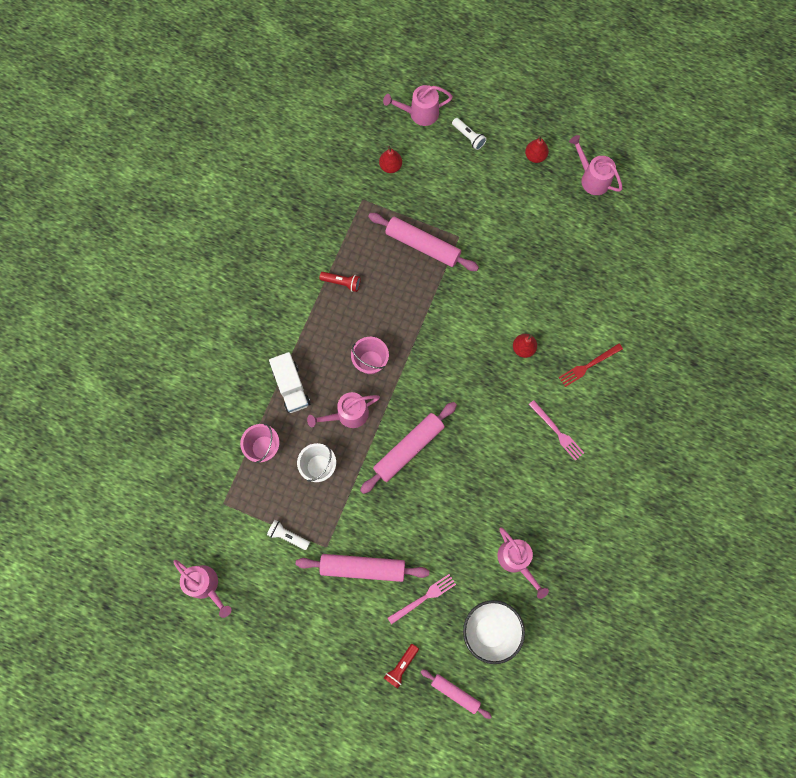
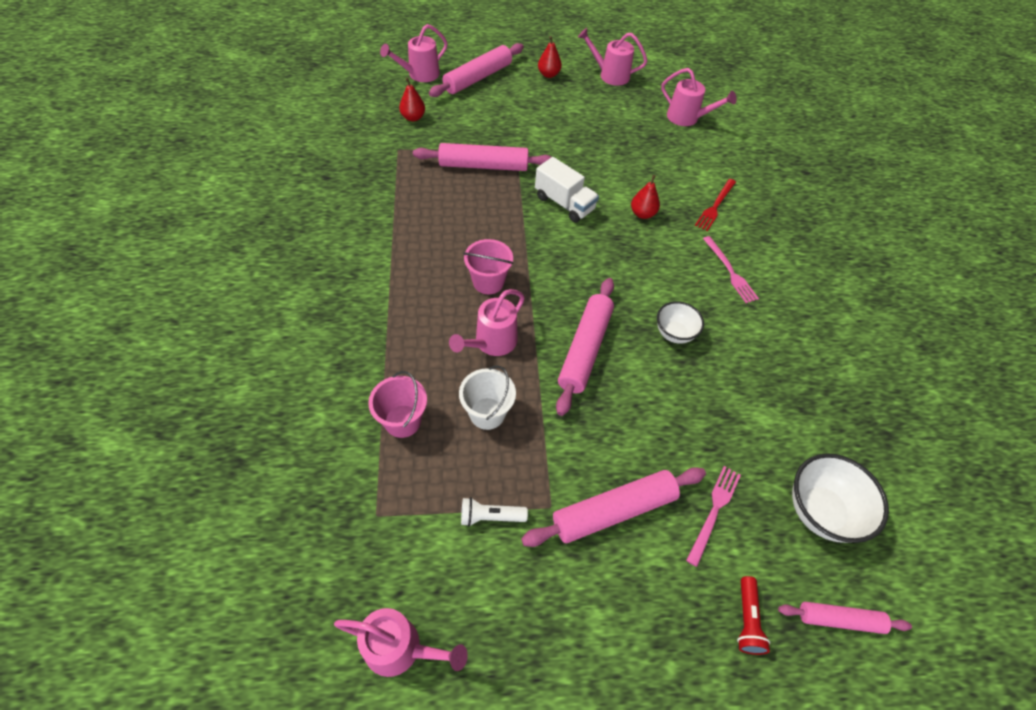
camera: 30 degrees left, 20 degrees down
white truck [269,352,310,413] -> white truck moved to [535,157,599,223]
red flashlight [320,272,361,292] -> none
white flashlight [452,118,487,150] -> pink rolling pin [429,43,524,97]
pink watering can [498,527,549,599] -> pink watering can moved to [661,68,736,126]
pink fork [529,400,584,461] -> pink fork turned 45 degrees clockwise [703,236,759,303]
none -> white bowl [657,301,704,344]

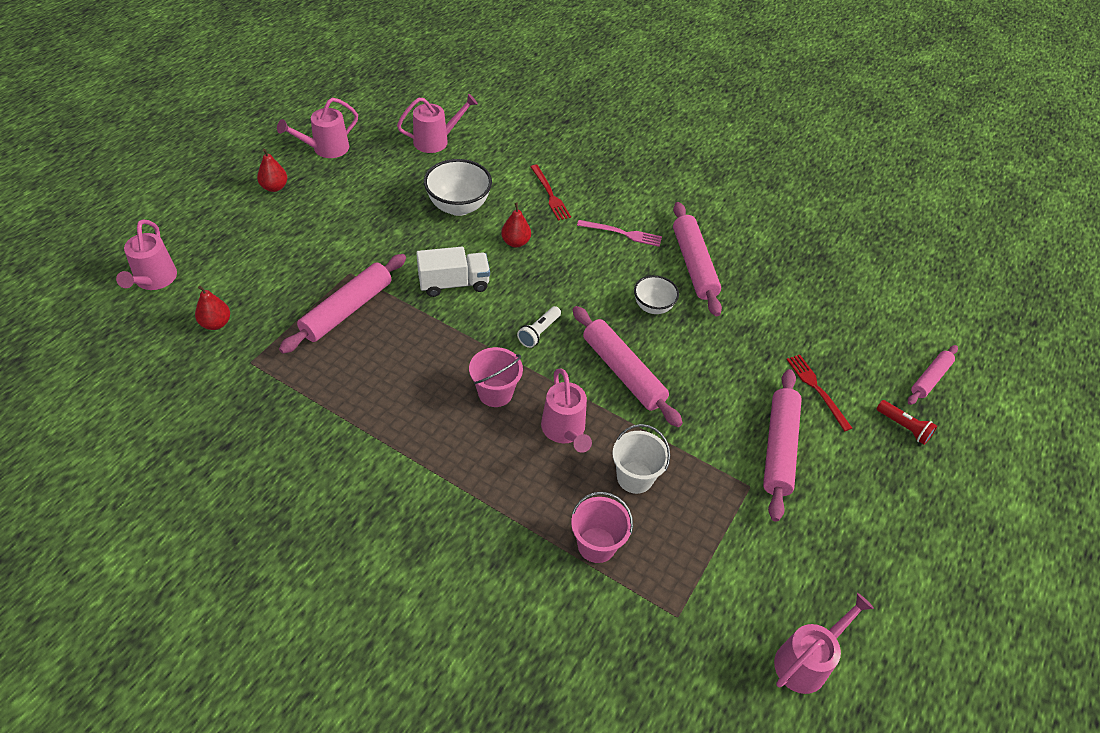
camera: 55 degrees left, 5 degrees down
pink rolling pin [429,43,524,97] -> pink rolling pin moved to [673,202,722,316]
white flashlight [461,497,528,526] -> white flashlight moved to [517,306,561,348]
pink fork [686,466,741,567] -> red fork [786,355,852,431]
white bowl [792,453,889,543] -> white bowl moved to [424,159,492,216]

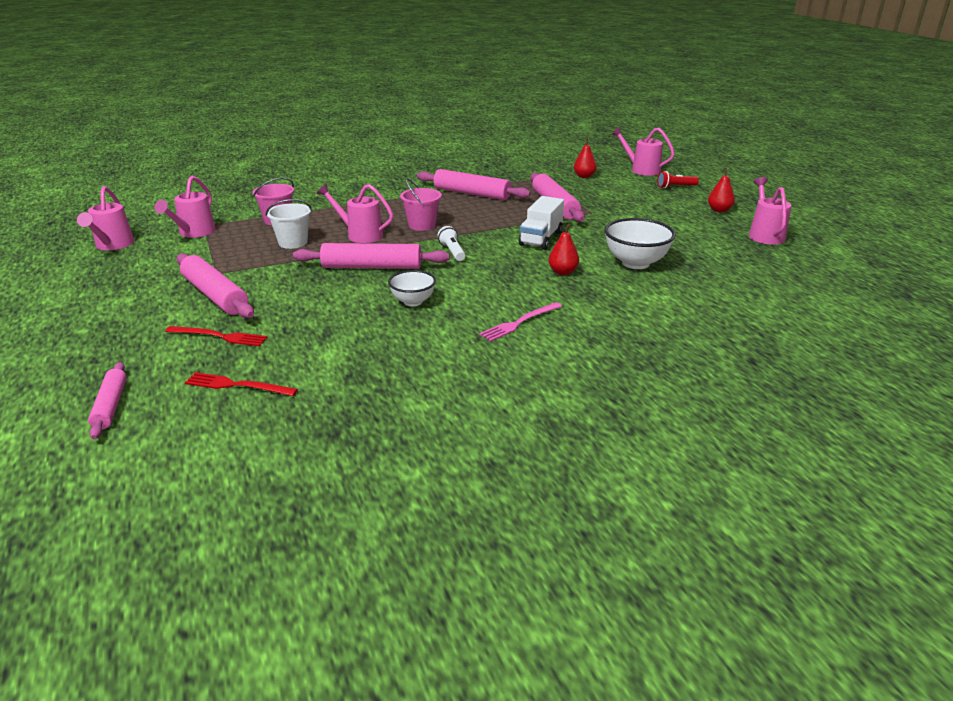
camera: 130 degrees right, 20 degrees down
pink watering can [397,94,478,153] -> pink watering can moved to [154,176,216,238]
red fork [531,165,571,221] -> red fork moved to [185,372,298,396]
pink rolling pin [673,202,722,316] -> pink rolling pin moved to [417,169,531,200]
red flashlight [877,400,937,445] -> red flashlight moved to [657,171,699,188]

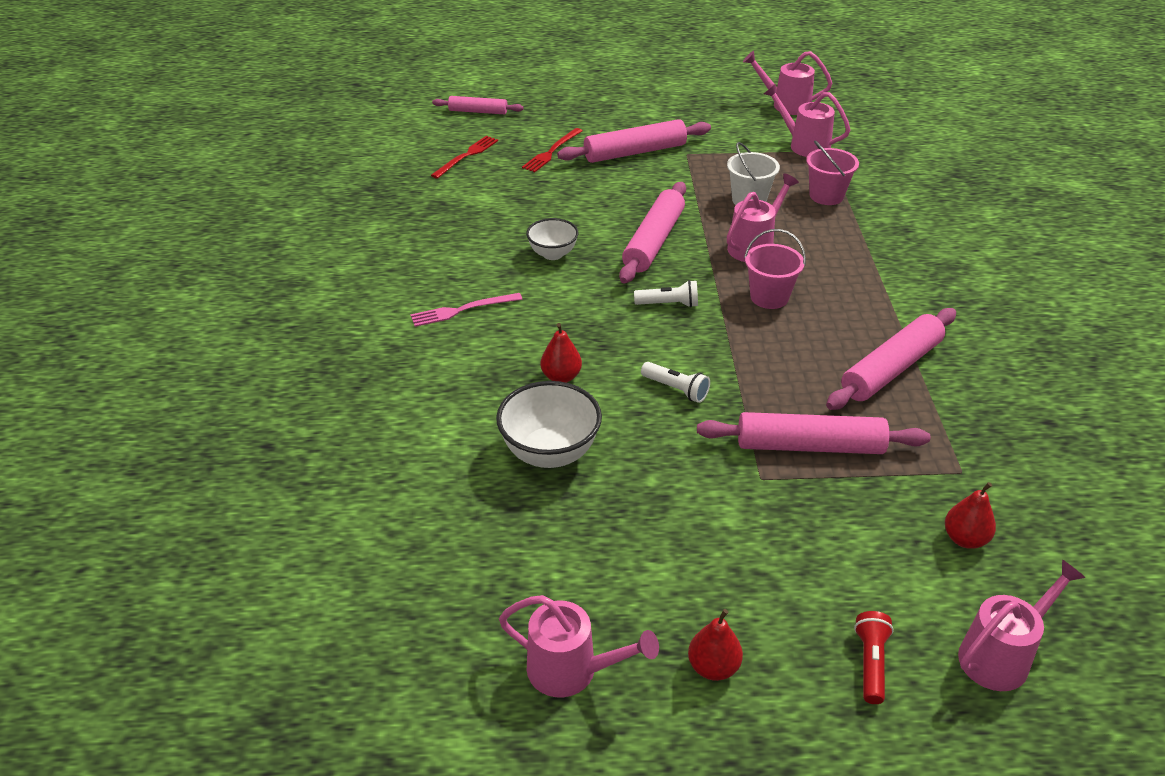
camera: 110 degrees right, 10 degrees up
pink fork [479,302,562,341] -> pink fork turned 90 degrees counterclockwise [410,293,522,327]
white truck [519,196,564,250] -> white flashlight [641,362,710,403]

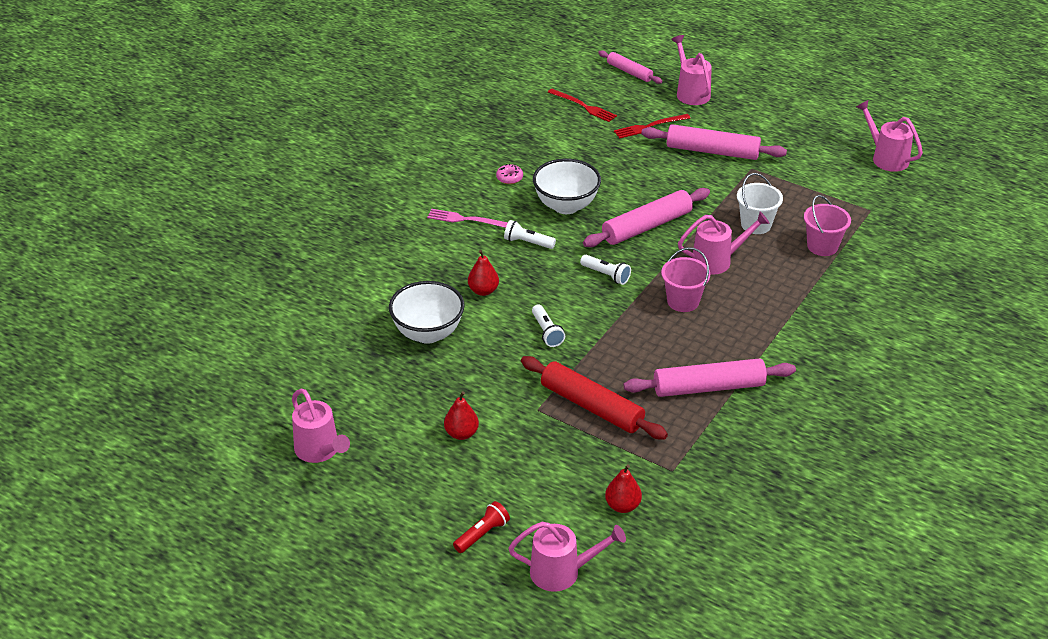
camera: 35 degrees right, 0 degrees up
red fork [431,136,498,179] -> red fork turned 60 degrees clockwise [548,89,617,122]
white bowl [526,218,578,260] -> white bowl [533,159,601,214], size x1.60
red pear [688,609,743,681] -> red pear moved to [444,391,479,440]
pink rolling pin [697,412,930,454] -> red rolling pin [521,356,668,439]
pink watering can [764,84,851,157] -> pink watering can moved to [671,35,712,105]
none -> pink donut [496,164,523,184]
none -> white flashlight [504,220,556,249]

